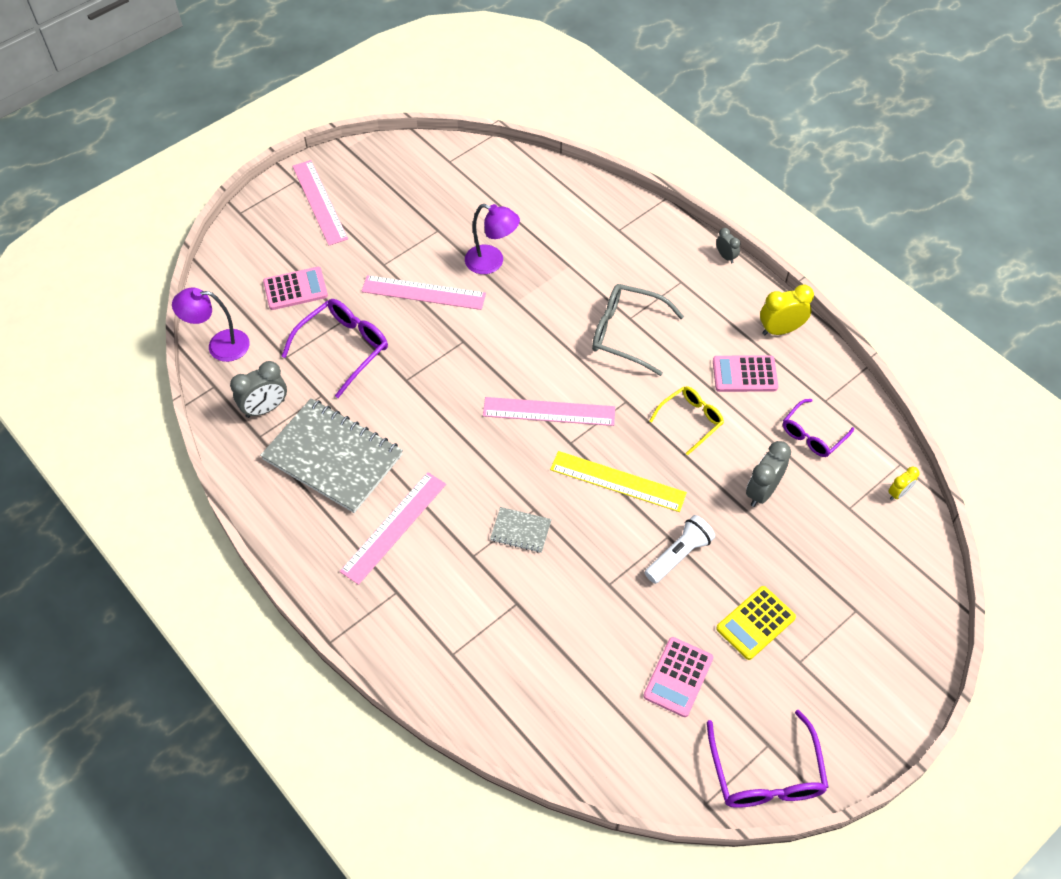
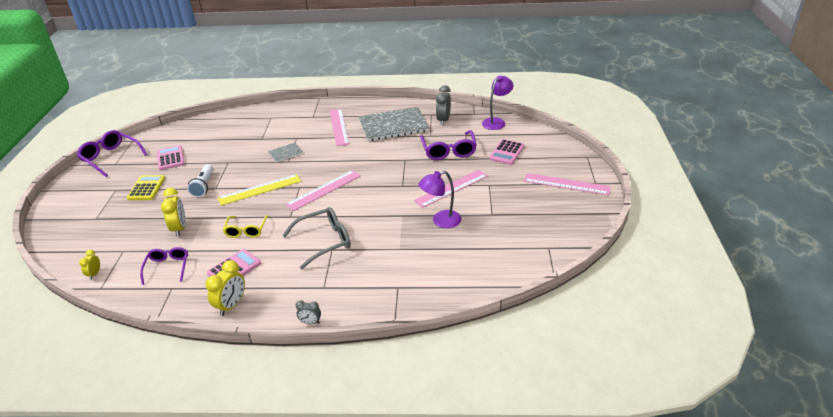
camera: 135 degrees right, 20 degrees down
grey clock [746,441,791,507] -> yellow clock [161,188,186,237]

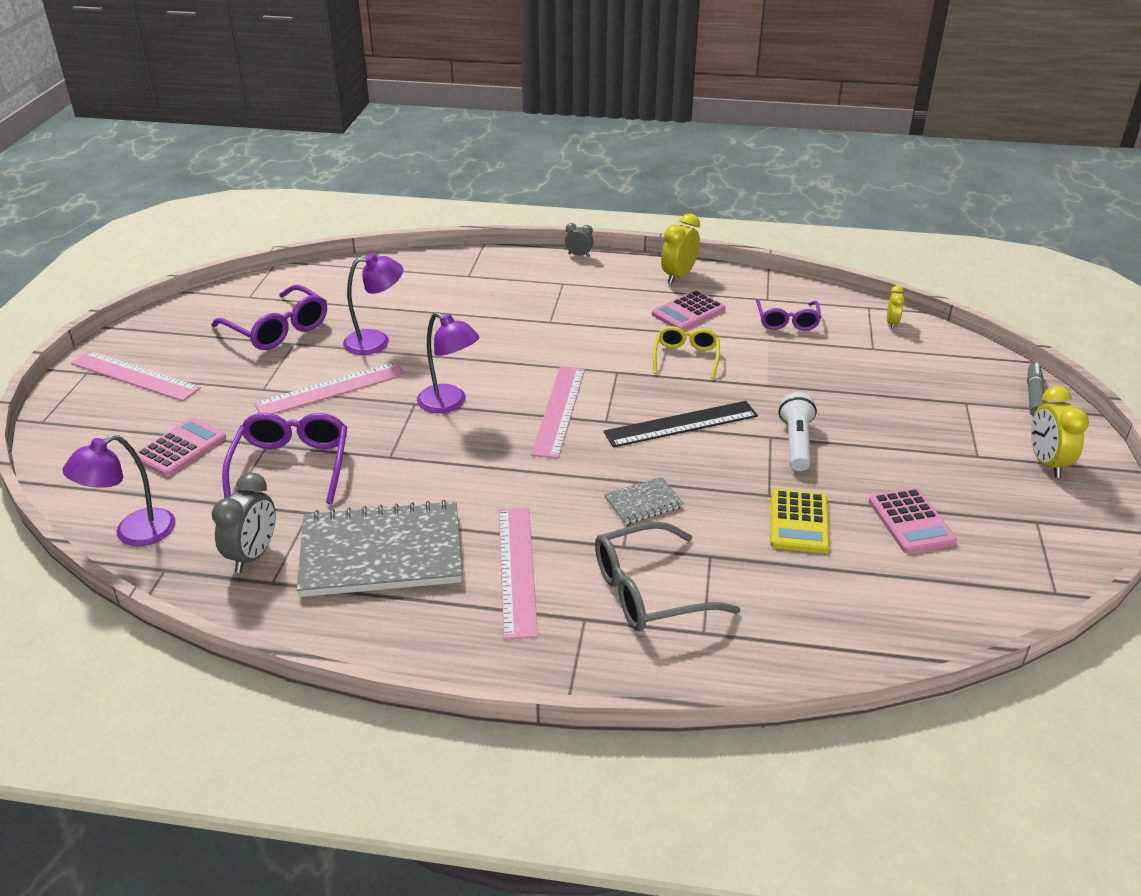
camera: 175 degrees left, 0 degrees up
purple glasses [77,130,147,177] -> purple glasses moved to [211,285,327,350]
yellow calculator [127,175,165,200] -> yellow calculator moved to [770,489,830,553]
yellow clock [161,188,186,237] -> yellow clock moved to [1031,386,1089,478]
yellow ruler [218,174,301,205] -> black ruler [603,401,758,448]
grey glasses [282,207,351,270] -> grey glasses moved to [595,521,740,631]
pink ruler [285,170,361,211] -> pink ruler turned 45 degrees counterclockwise [531,366,585,459]
none -> purple lamp [417,312,479,413]
none -> grey marker [1027,363,1045,416]

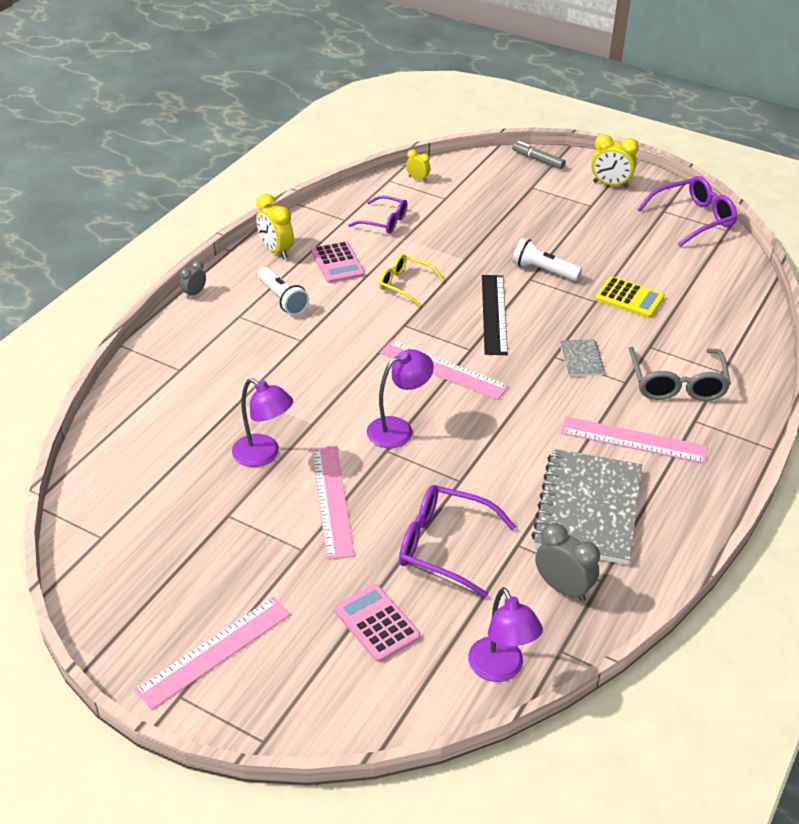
camera: 70 degrees left, 5 degrees up
purple glasses [211,285,327,350] -> purple glasses moved to [637,176,737,247]
purple lamp [343,253,403,355] -> purple lamp turned 120 degrees clockwise [232,378,293,467]
pink calculator [868,488,957,554] -> none
none -> white flashlight [258,267,309,315]

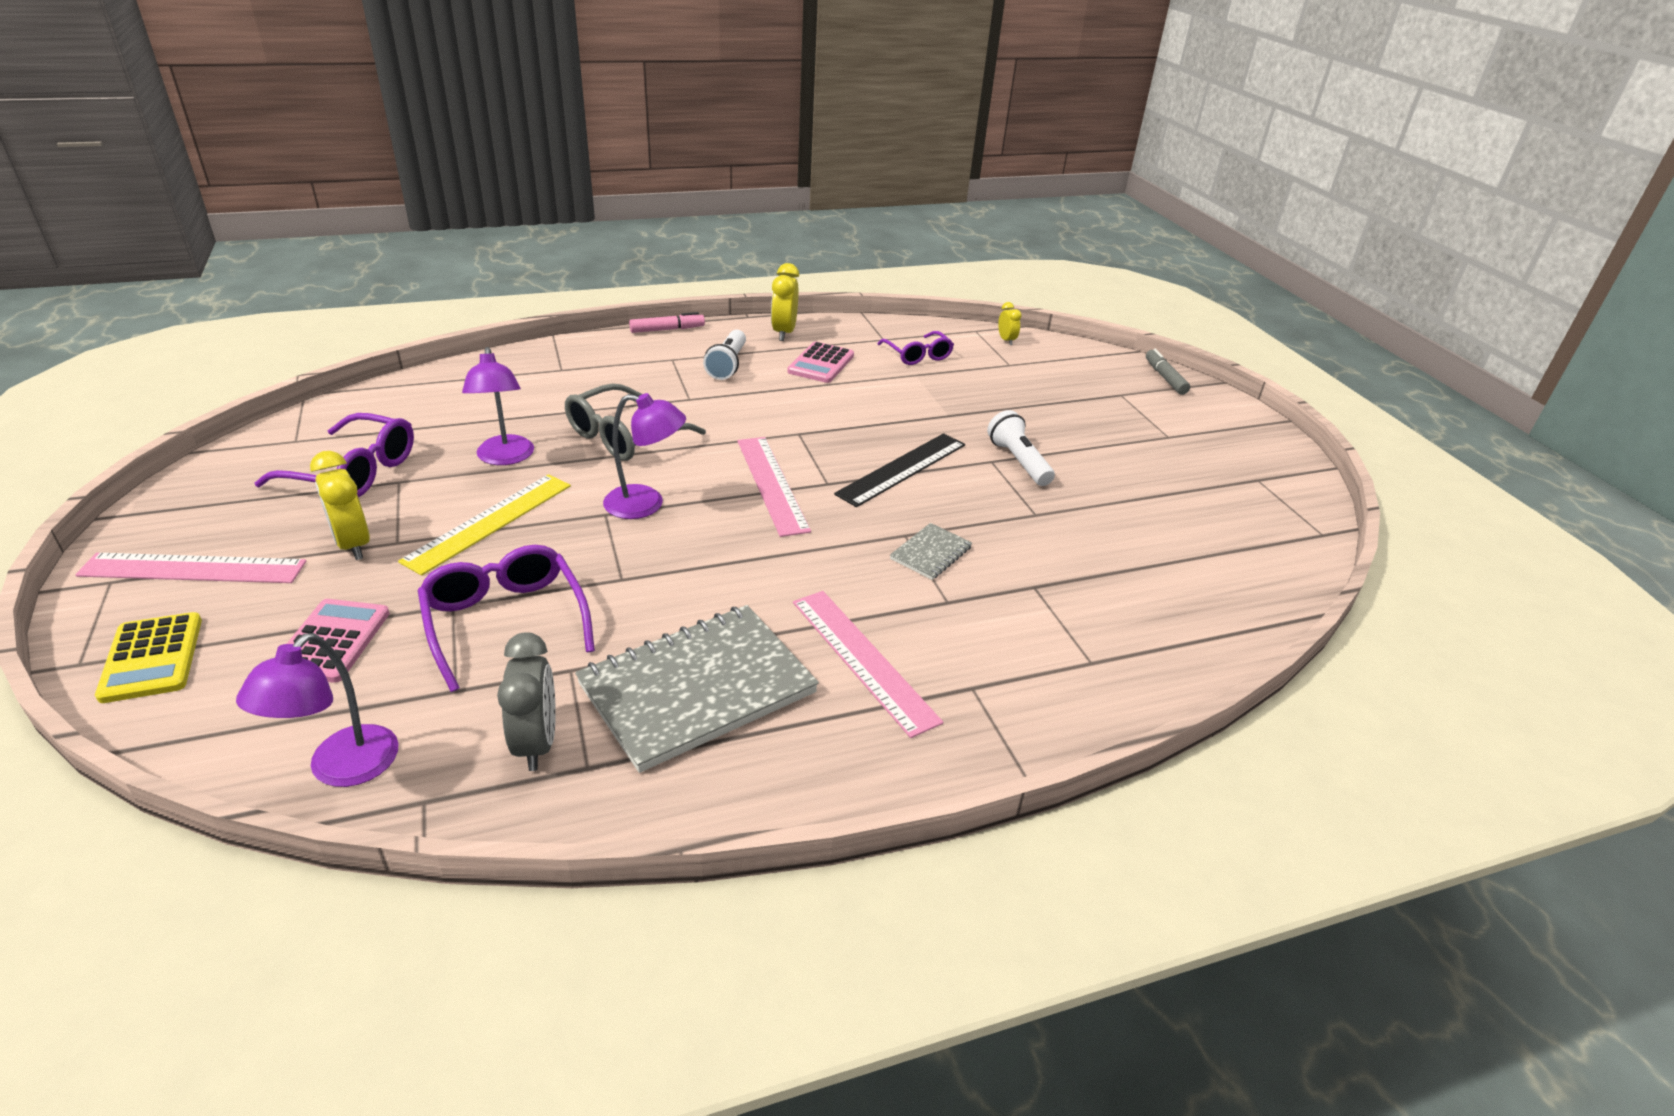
camera: 40 degrees right, 5 degrees down
grey clock [180,261,206,299] -> pink marker [629,312,705,333]
pink ruler [312,446,355,560] -> yellow ruler [398,474,571,576]
yellow glasses [379,254,444,307] -> none
yellow clock [591,134,639,188] -> yellow clock moved to [310,451,370,560]
yellow calculator [595,277,665,318] -> yellow calculator moved to [95,612,202,703]
grey glasses [629,347,731,401] -> grey glasses moved to [565,383,706,461]
purple glasses [637,176,737,247] -> purple glasses moved to [255,413,414,497]

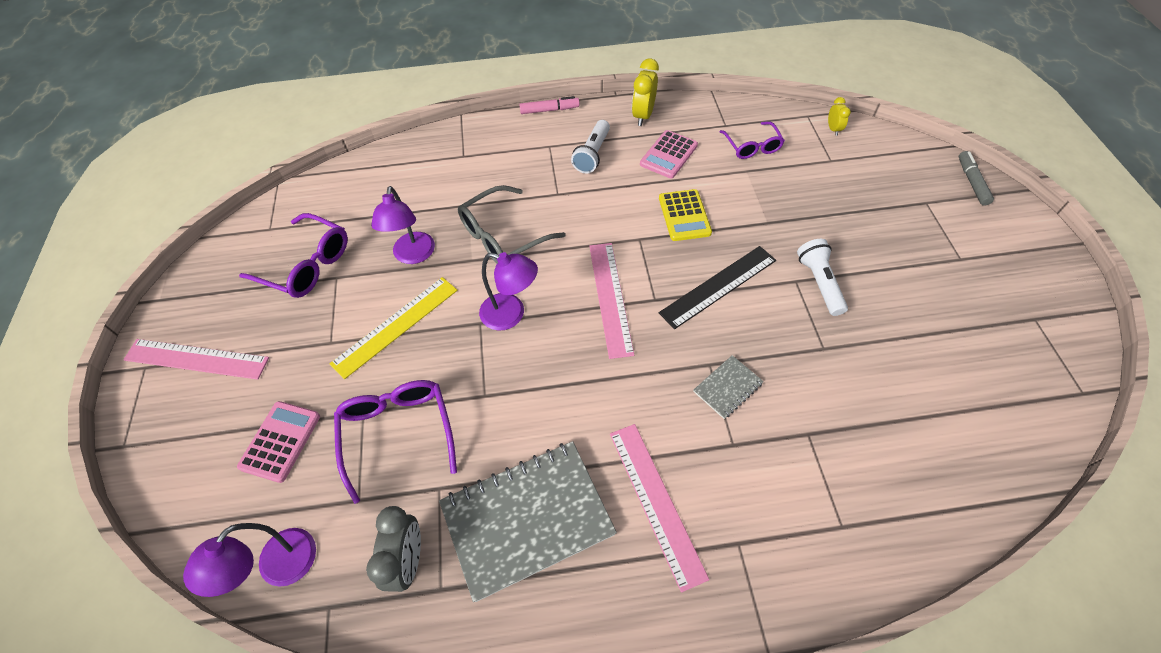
camera: 15 degrees right, 20 degrees up
yellow calculator [95,612,202,703] -> yellow calculator moved to [659,189,712,241]
yellow clock [310,451,370,560] -> none

